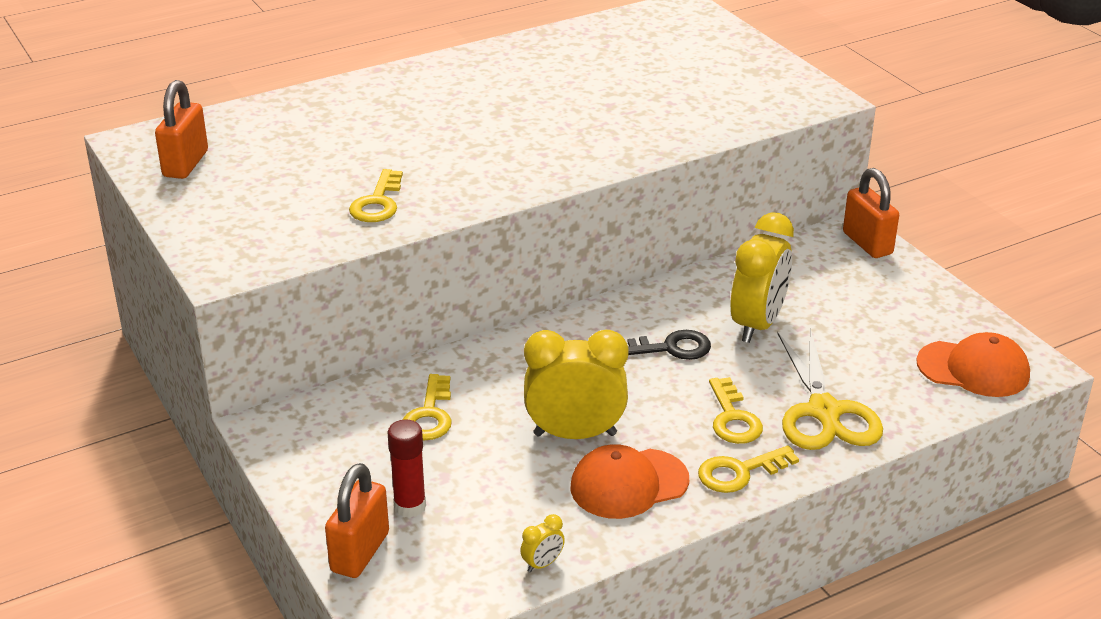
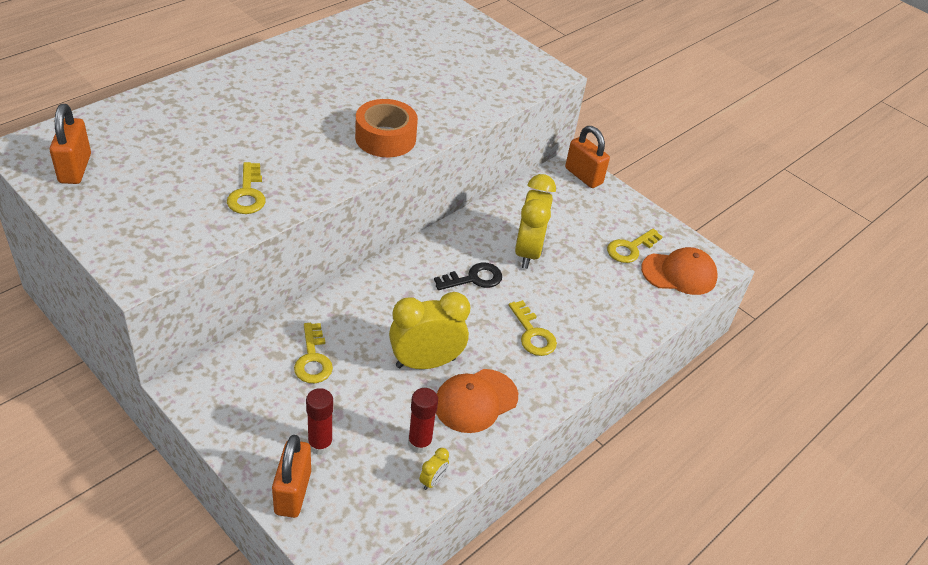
camera: 20 degrees left, 10 degrees up
yellow key [698,445,799,493] -> yellow key moved to [607,229,663,263]
yellow scissors [777,328,883,450] -> none
none -> orange tape [355,99,418,157]
none -> red glue stick [408,388,438,453]

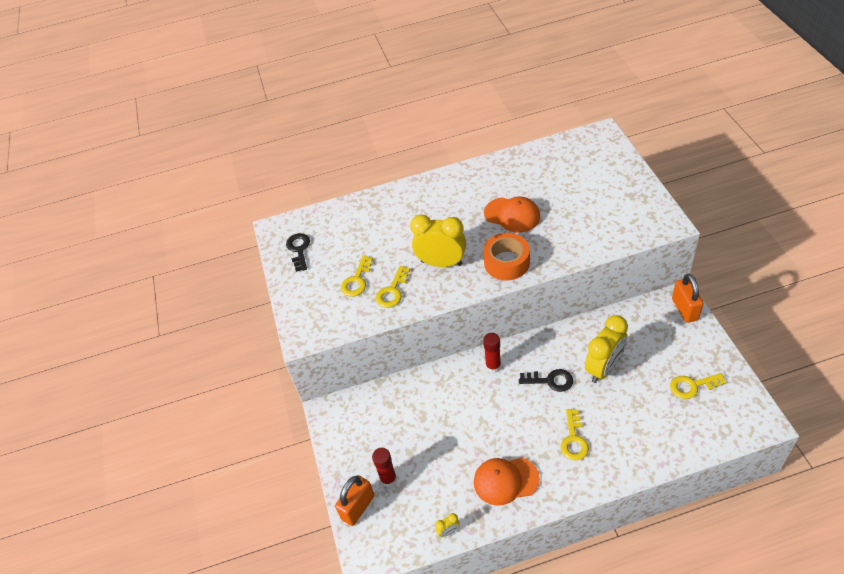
camera: 40 degrees right, 5 degrees up
orange padlock [50,104,91,184] -> black key [286,233,310,272]
yellow key [294,323,333,383] -> yellow key moved to [341,255,373,297]
yellow clock [389,292,470,369] -> yellow clock moved to [410,214,466,267]
red glue stick [408,388,438,453] -> red glue stick moved to [483,333,501,373]
orange cap [641,247,718,295] -> orange cap moved to [484,196,540,233]

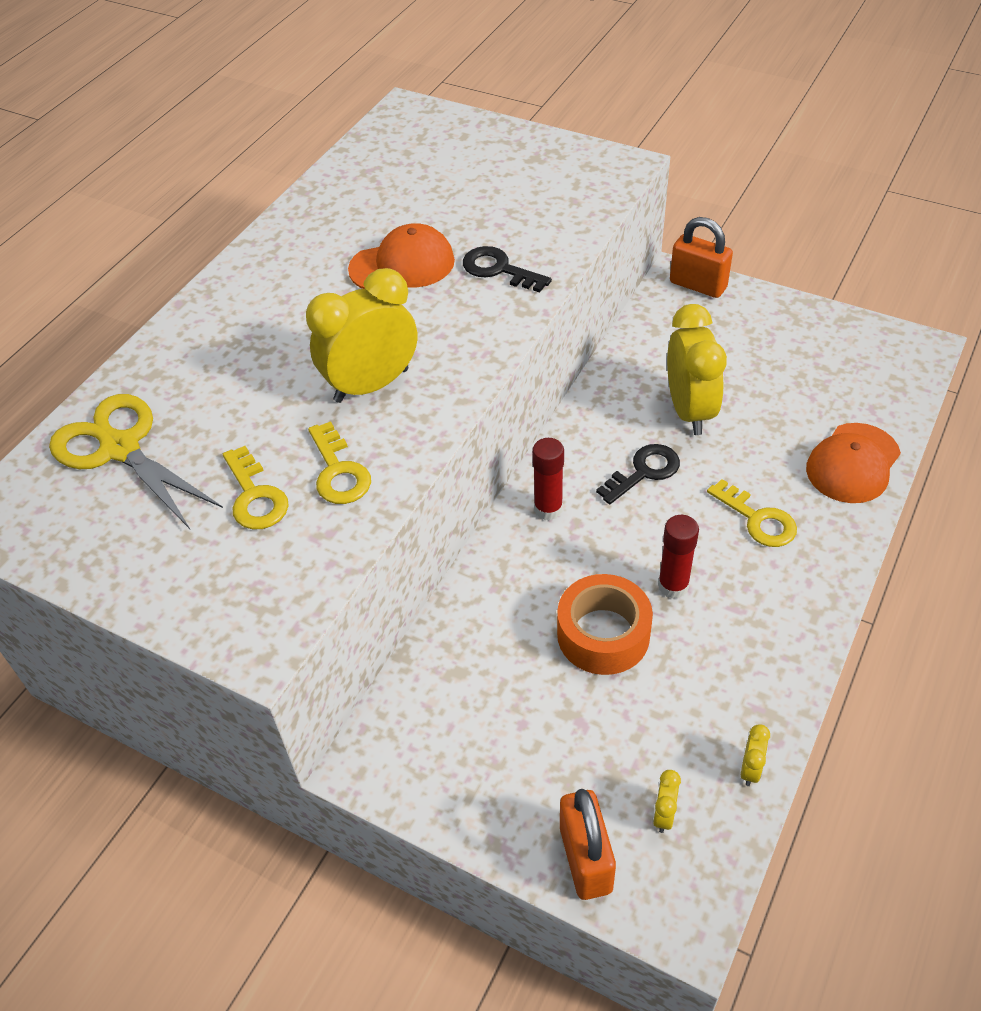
camera: 50 degrees left, 0 degrees up
black key [286,233,310,272] -> black key moved to [463,246,552,293]
red glue stick [372,448,397,487] -> red glue stick moved to [658,515,699,599]
orange cap [474,458,540,506] -> orange cap moved to [806,423,901,503]
orange tape [483,233,530,280] -> orange tape moved to [557,574,653,675]
yellow key [670,373,726,399] -> none
none -> yellow scissors [49,394,223,529]
none -> yellow clock [653,770,681,833]

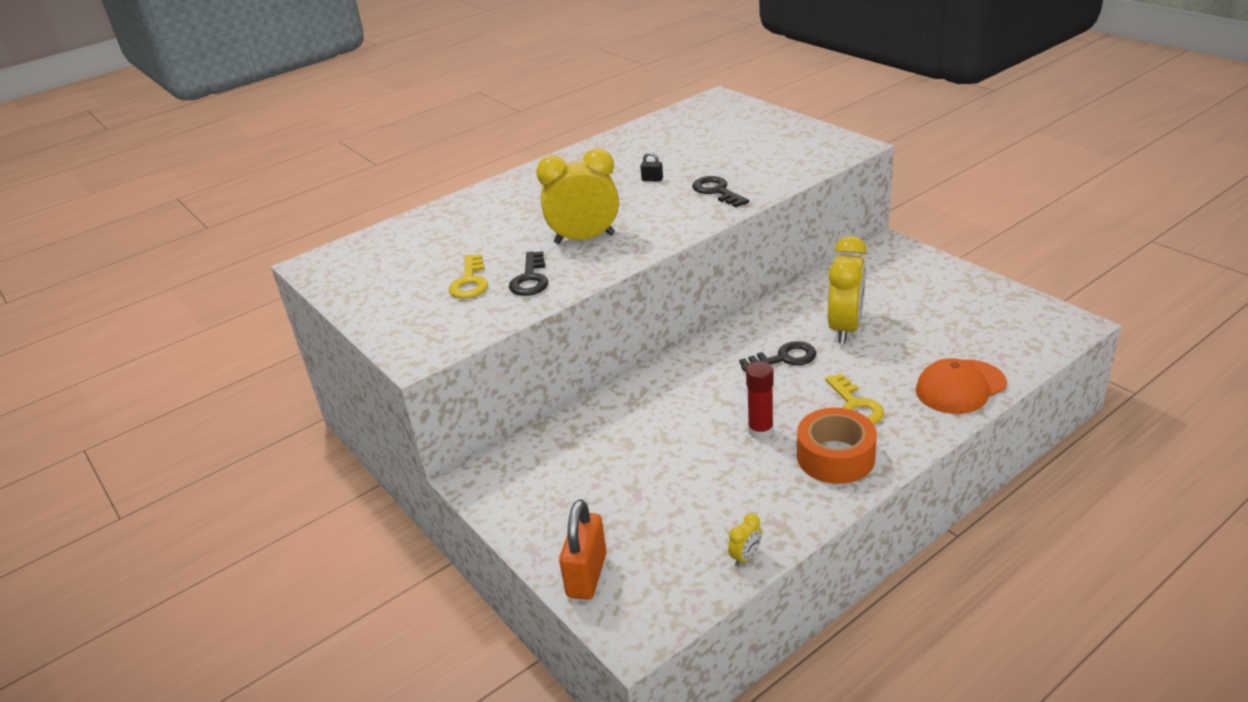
camera: 25 degrees right, 15 degrees down
yellow scissors [49,394,223,529] -> none
yellow key [308,421,371,504] -> black key [509,251,548,296]
orange cap [348,223,455,289] -> black padlock [640,152,663,181]
red glue stick [532,438,564,520] -> none
orange tape [557,574,653,675] -> orange tape moved to [797,408,877,484]
yellow clock [653,770,681,833] -> none
orange padlock [670,217,733,298] -> none

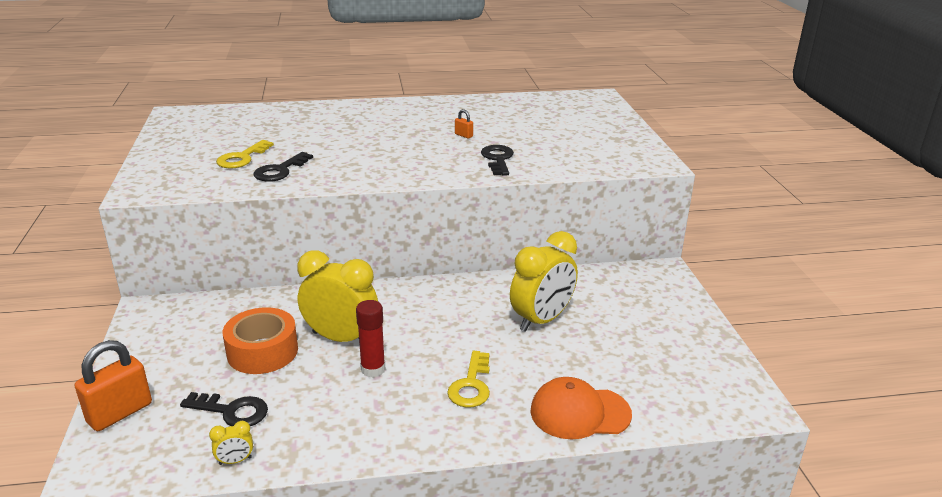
camera: 25 degrees right, 5 degrees down
yellow clock [536,148,619,244] -> yellow clock moved to [297,251,378,342]
black padlock [640,152,663,181] -> orange padlock [455,109,473,138]
black key [739,341,816,372] -> black key moved to [180,392,268,426]
orange tape [797,408,877,484] -> orange tape moved to [223,307,298,374]

